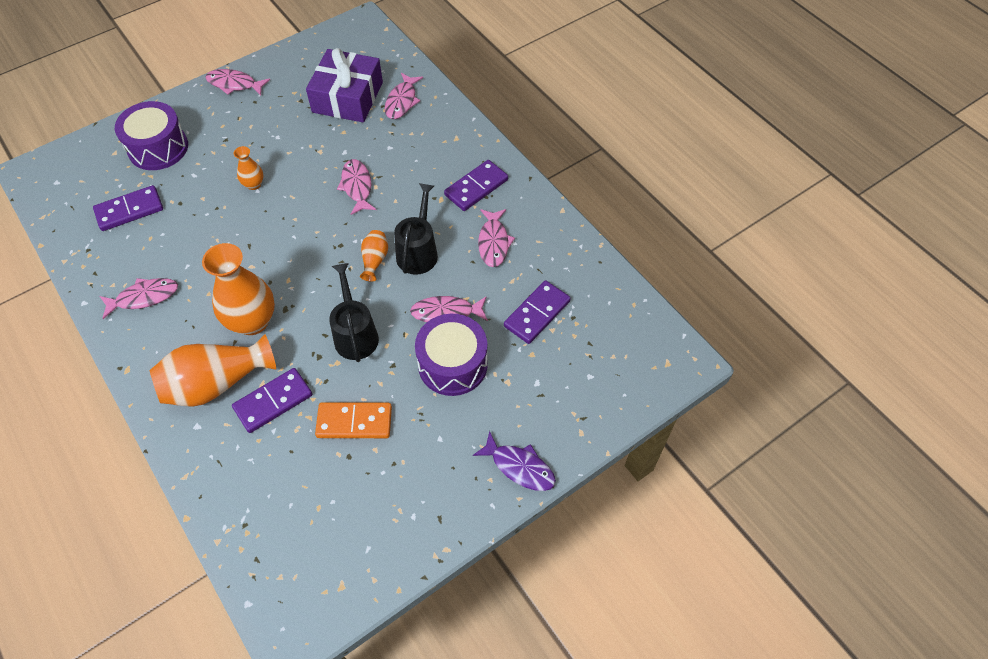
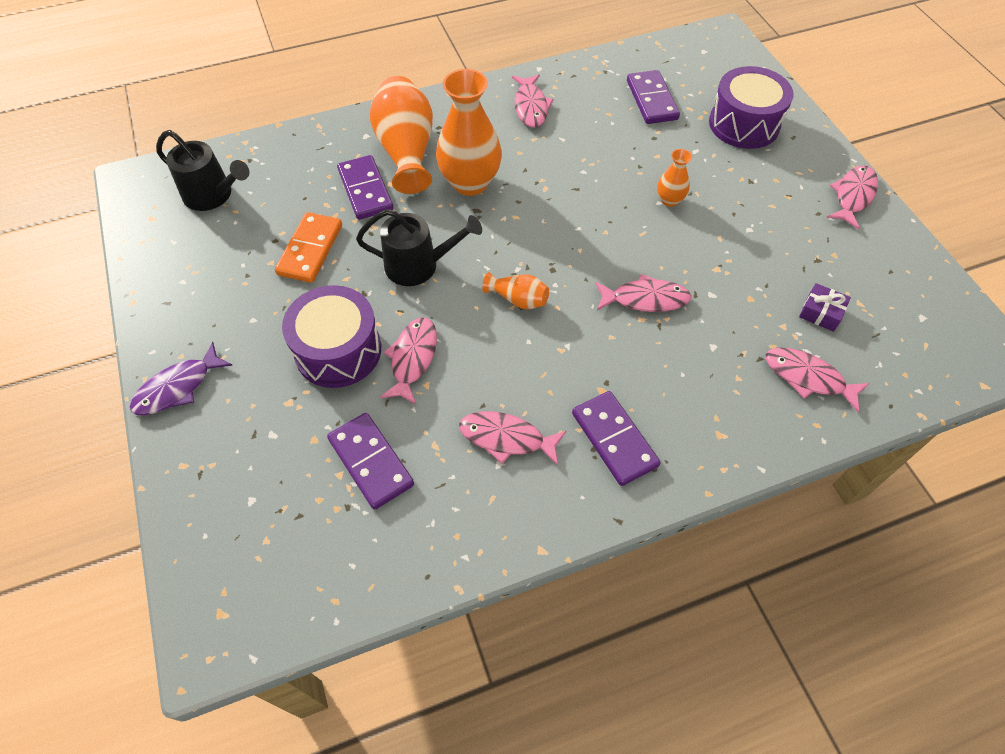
camera: 105 degrees right, 0 degrees up
purple gift [306,48,383,122] -> purple gift [799,283,851,332], size x0.41
black watering can [394,183,438,275] -> black watering can moved to [156,130,249,211]

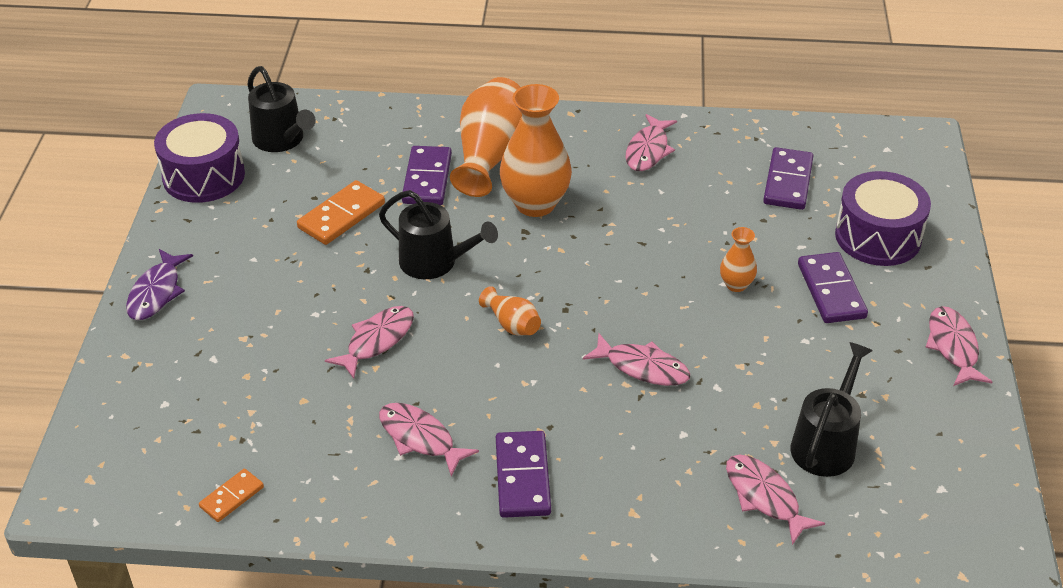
camera: 25 degrees right, 15 degrees down
purple fish [130,342,233,415] -> purple fish turned 60 degrees counterclockwise [126,249,193,320]
purple drum [282,285,381,388] -> purple drum moved to [154,113,245,203]
purple domino [327,413,414,510] -> purple domino moved to [798,252,868,323]
purple gift [799,283,851,332] -> black watering can [790,342,873,477]
pink fish [827,165,878,230] -> pink fish turned 60 degrees counterclockwise [925,306,992,386]
none -> orange domino [199,469,264,522]

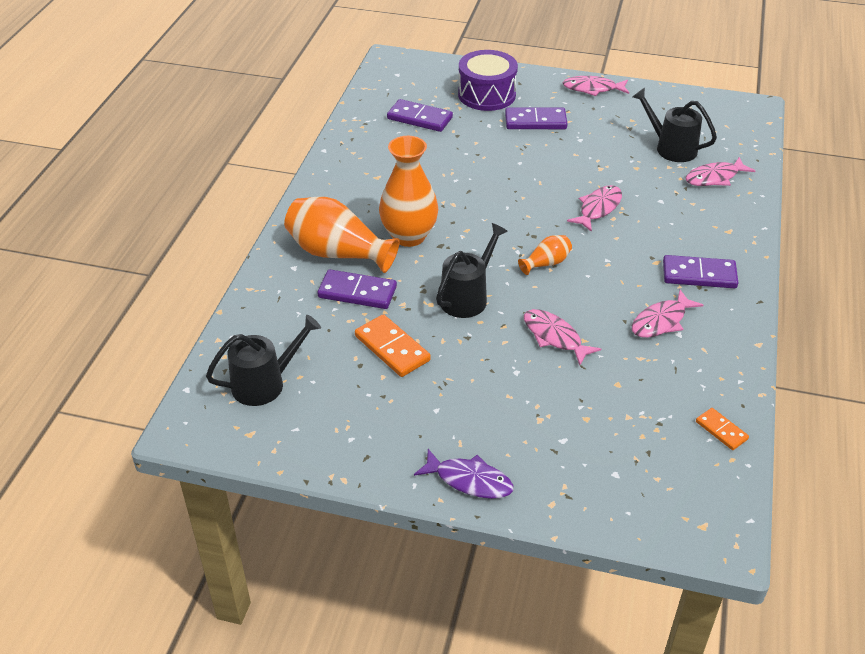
camera: 80 degrees left, 0 degrees up
purple drum [154,113,245,203] -> none
pink fish [625,114,677,171] -> none
orange vase [720,227,757,292] -> none

